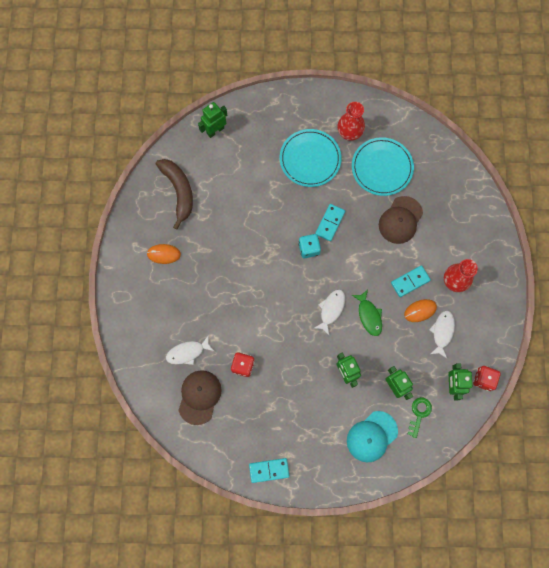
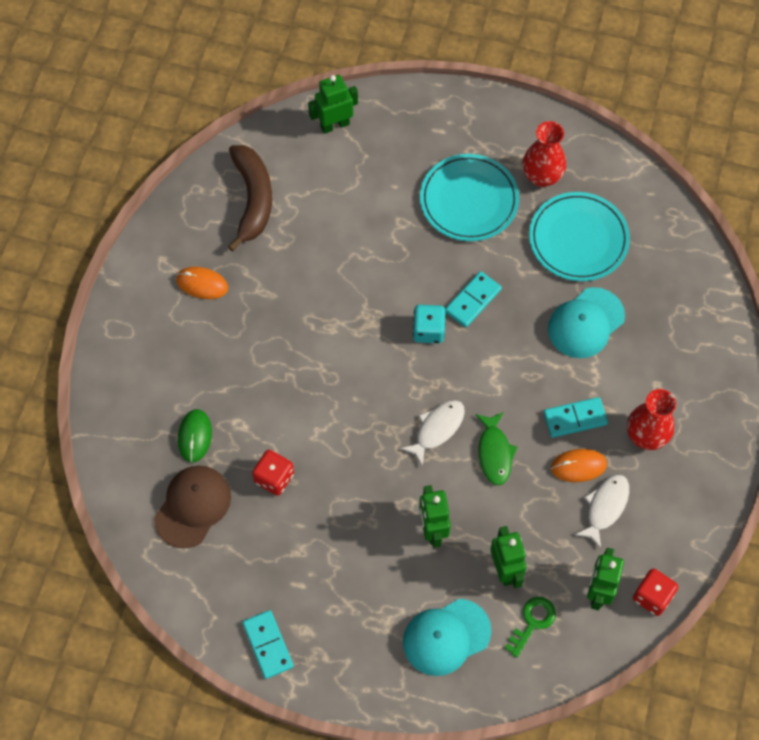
camera: 15 degrees right, 10 degrees down
white fish [166,335,214,365] -> green mouse [178,409,212,463]
turquoise domino [249,458,289,483] -> turquoise domino turned 60 degrees clockwise [242,610,294,679]
brown cap [379,196,423,244] -> turquoise cap [548,287,625,358]

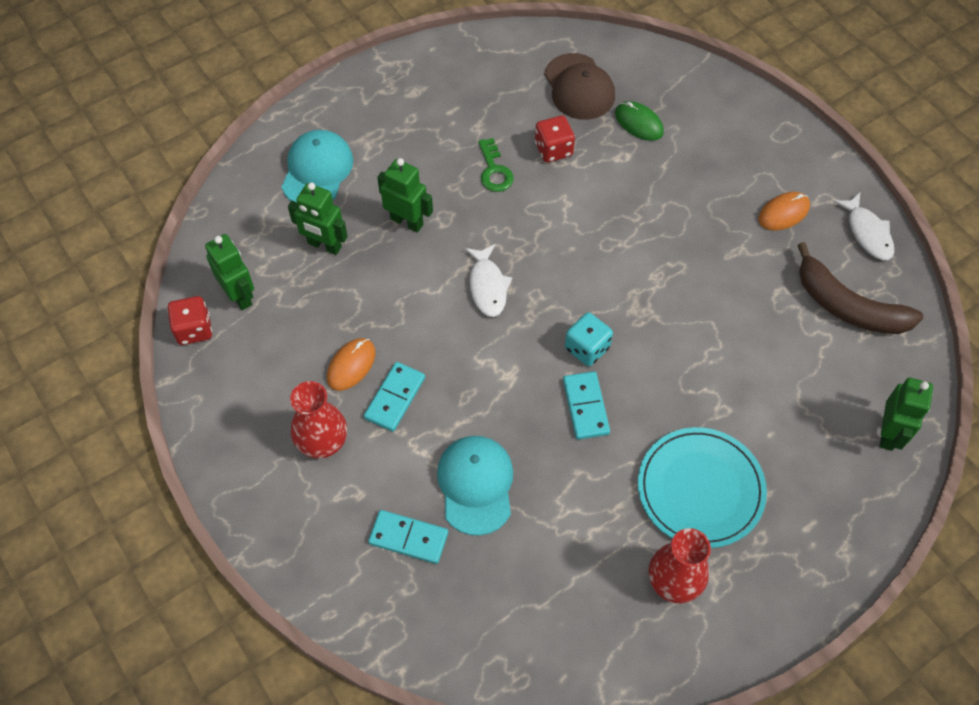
camera: 130 degrees right, 5 degrees down
turquoise domino [242,610,294,679] -> turquoise domino moved to [368,510,448,564]
green fish [475,412,518,485] -> none
green key [505,597,556,658] -> green key moved to [478,138,514,192]
turquoise plate [529,192,630,281] -> none
white fish [575,474,629,548] -> white fish moved to [833,193,894,260]

